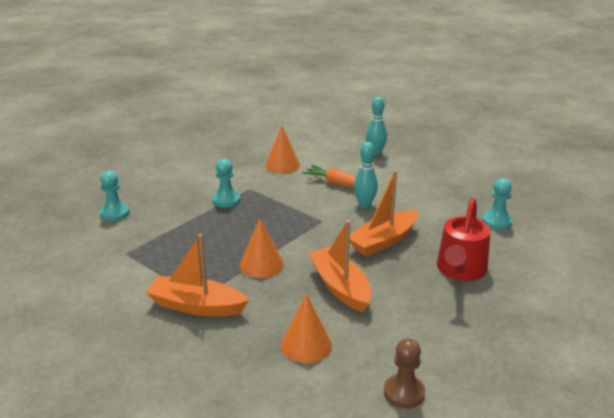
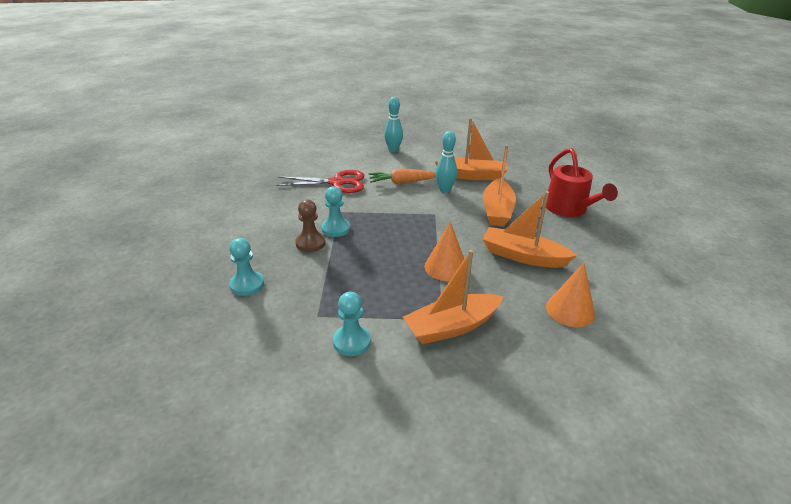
camera: 40 degrees left, 5 degrees up
orange cone [265,126,300,173] -> red scissors [276,170,364,193]
brown pawn [384,338,425,408] -> brown pawn moved to [295,200,326,252]
turquoise pawn [482,178,512,230] -> turquoise pawn moved to [333,292,371,356]
none -> orange boat [435,118,507,180]

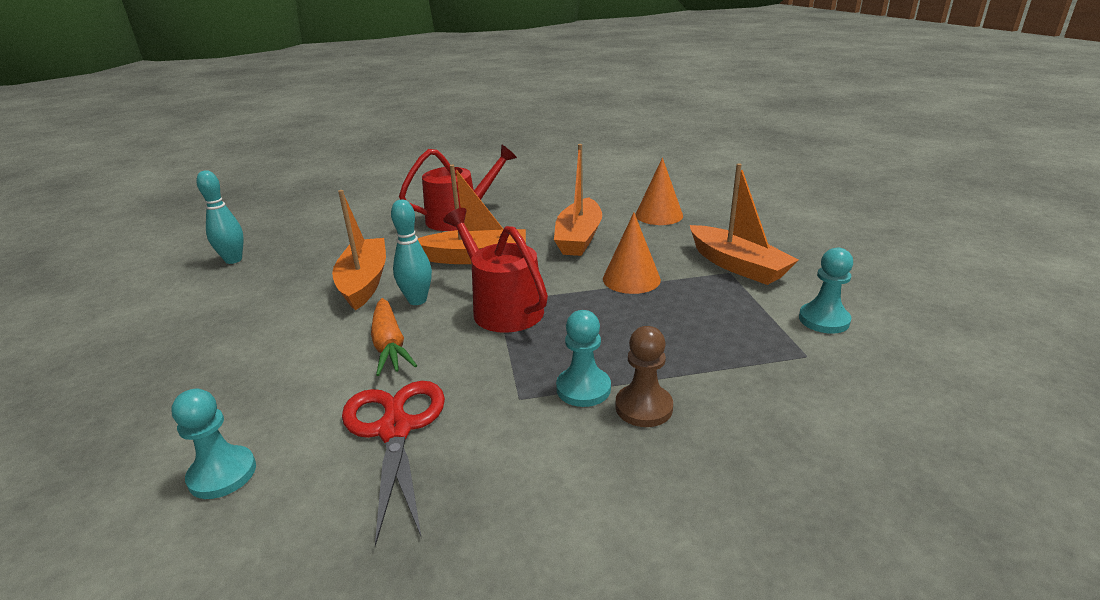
camera: 100 degrees left, 5 degrees down
turquoise pawn [229,238,264,296] -> turquoise pawn moved to [171,389,256,499]
turquoise bowling pin [384,97,403,152] -> turquoise bowling pin moved to [197,170,244,264]
none -> red watering can [443,208,548,333]

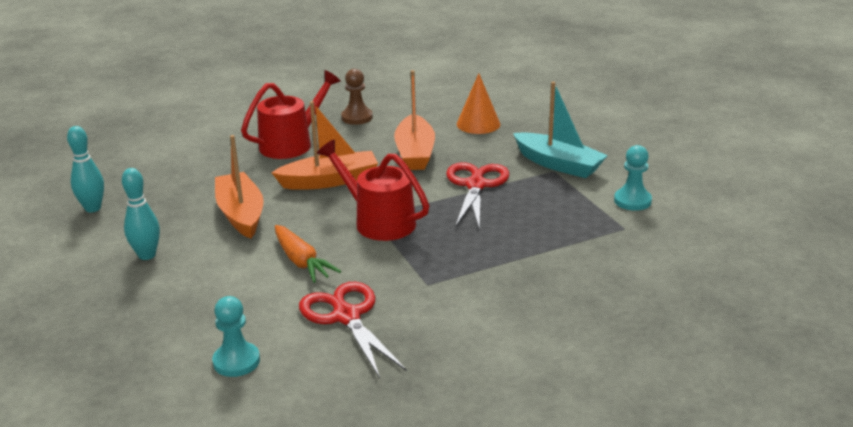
camera: 15 degrees left, 0 degrees up
turquoise bowling pin [391,200,432,305] -> turquoise bowling pin moved to [122,168,160,260]
turquoise pawn [556,310,611,407] -> none
orange cone [603,213,661,294] -> red scissors [446,162,509,228]
brown pawn [615,326,673,427] -> brown pawn moved to [341,69,373,125]
orange boat [690,163,799,285] -> turquoise boat [513,82,608,178]

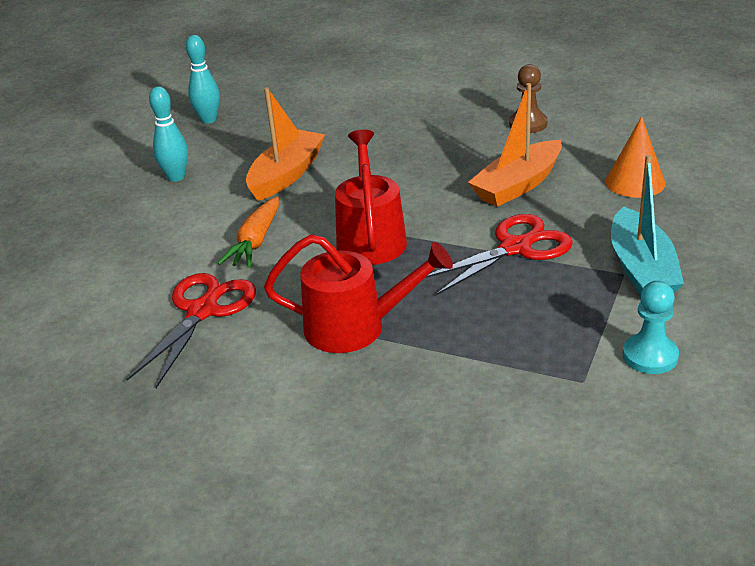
camera: 50 degrees right, 5 degrees up
turquoise pawn [212,296,260,377] -> none
red watering can [241,70,341,159] -> red watering can moved to [264,234,453,353]
orange boat [271,101,378,190] -> none

